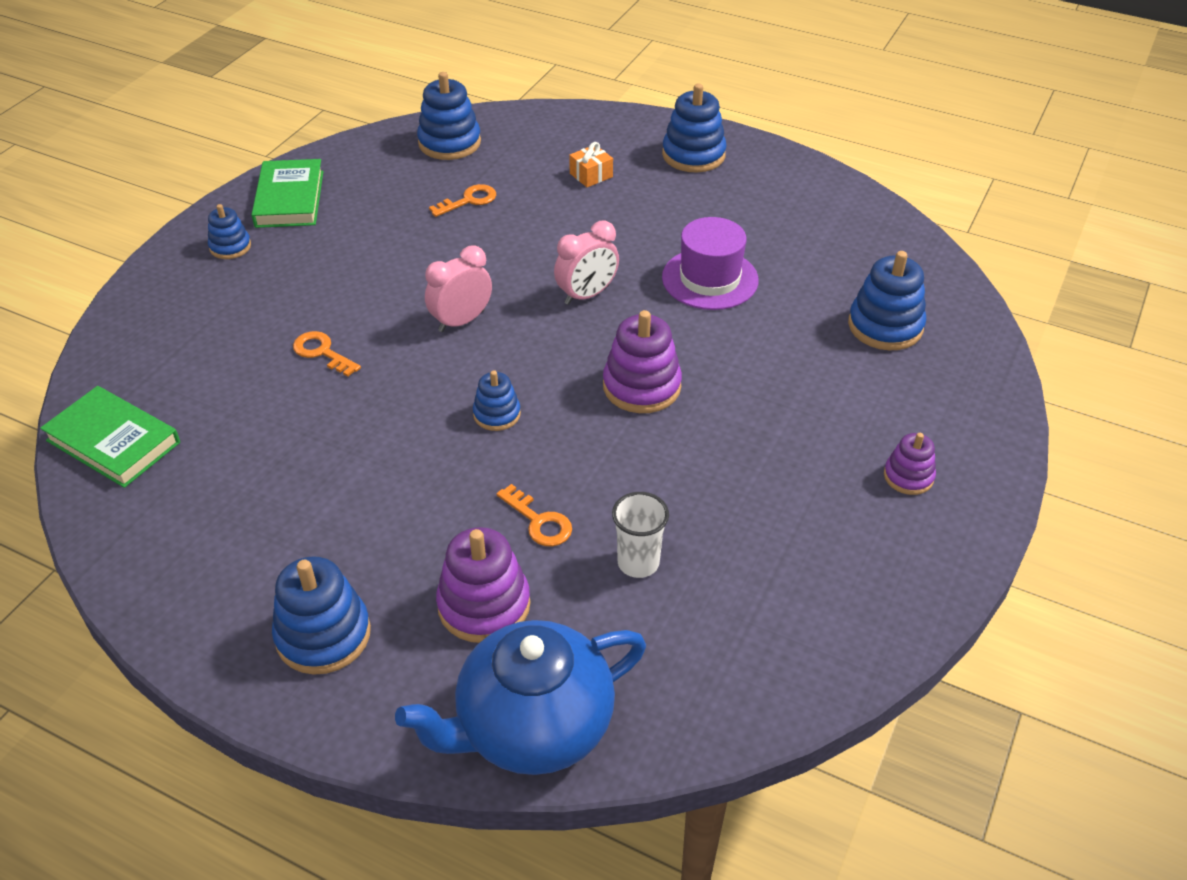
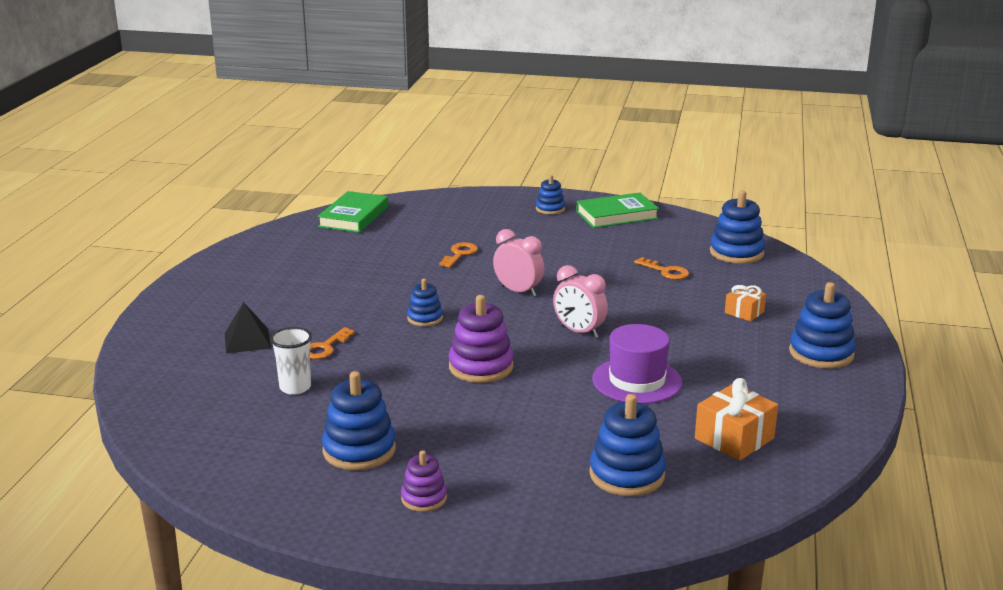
camera: 75 degrees right, 20 degrees down
blue stacking toy [272,556,371,675] -> blue stacking toy moved to [322,371,396,471]
blue teapot [395,620,646,775] -> none
purple stacking toy [436,527,530,643] -> black pyramid [225,302,271,354]
none -> orange gift [695,378,778,461]

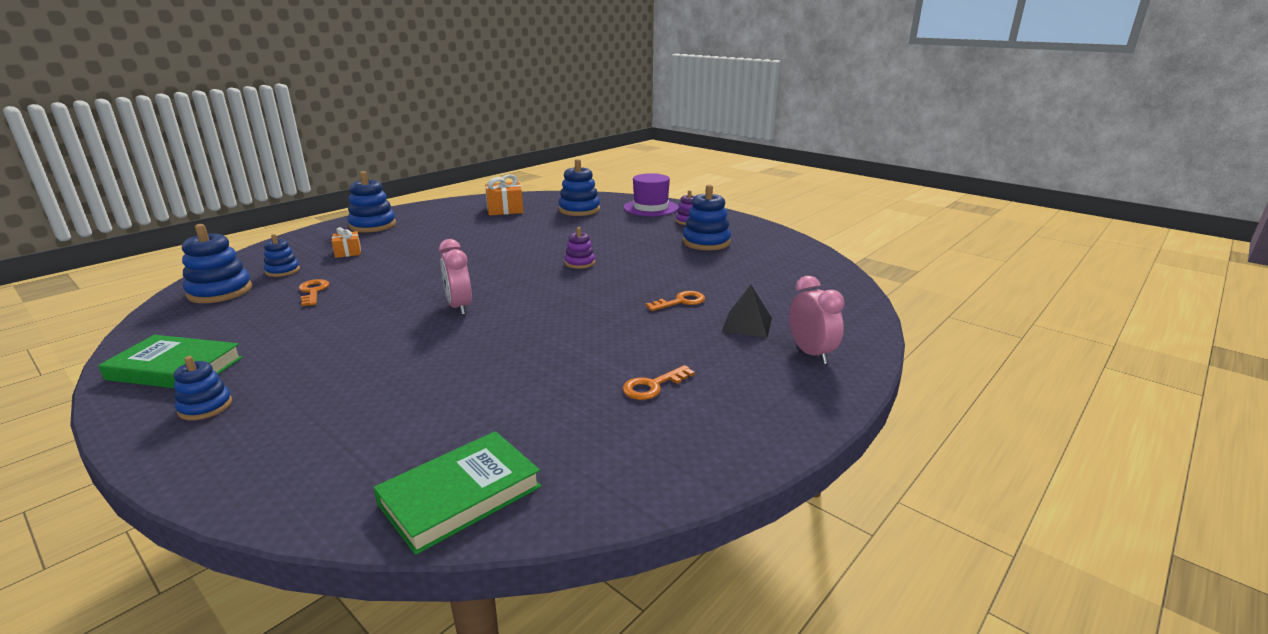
camera: 150 degrees left, 0 degrees up
white cup [270,327,312,395] -> none
blue stacking toy [407,279,443,326] -> blue stacking toy moved to [264,234,300,277]
orange key [439,242,478,268] -> orange key moved to [622,365,695,400]
purple stacking toy [449,295,514,383] -> purple stacking toy [564,227,595,269], size x0.59
pink clock [553,265,608,338] -> pink clock moved to [789,276,845,364]
purple hat [592,324,682,404] -> purple hat moved to [623,173,679,216]

